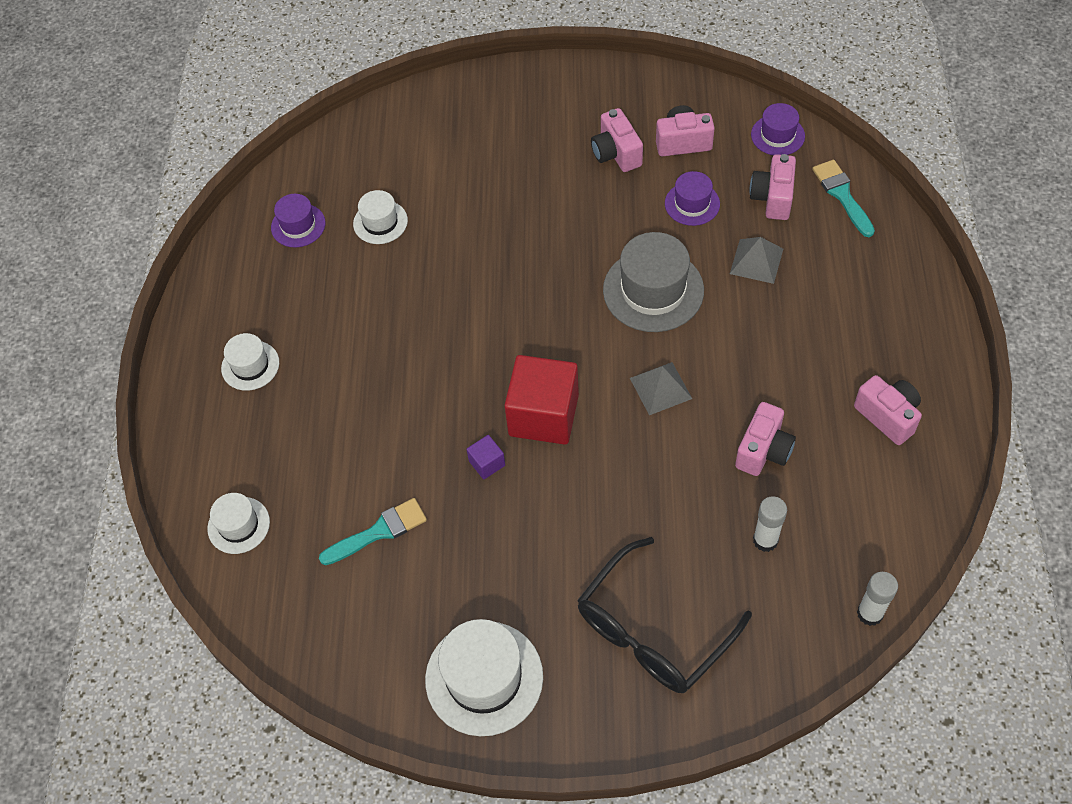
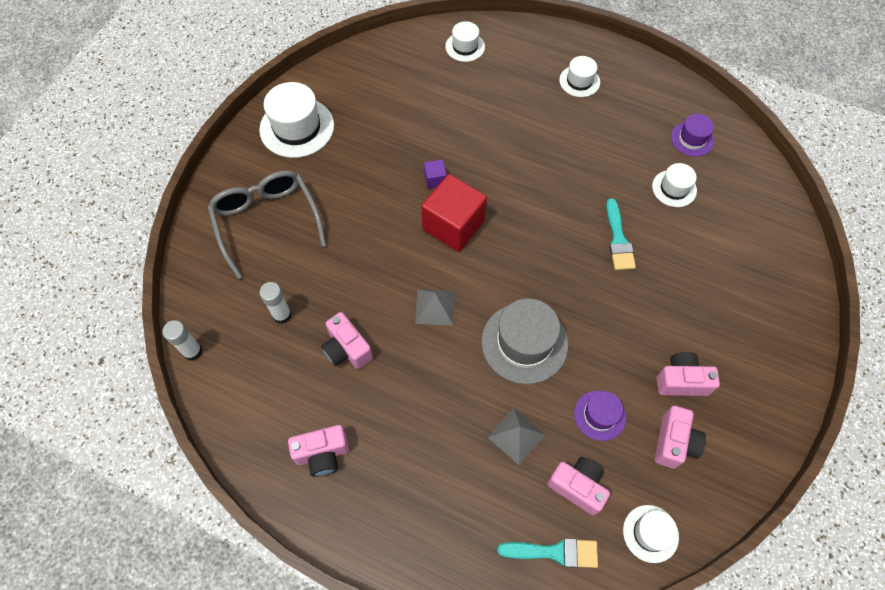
camera: 110 degrees right, 5 degrees up
turquoise brush [319,498,427,565] -> turquoise brush moved to [606,198,636,270]
black glasses [577,537,752,693] -> grey glasses [208,170,327,279]
purple hat [751,103,805,155] -> white hat [623,505,679,563]

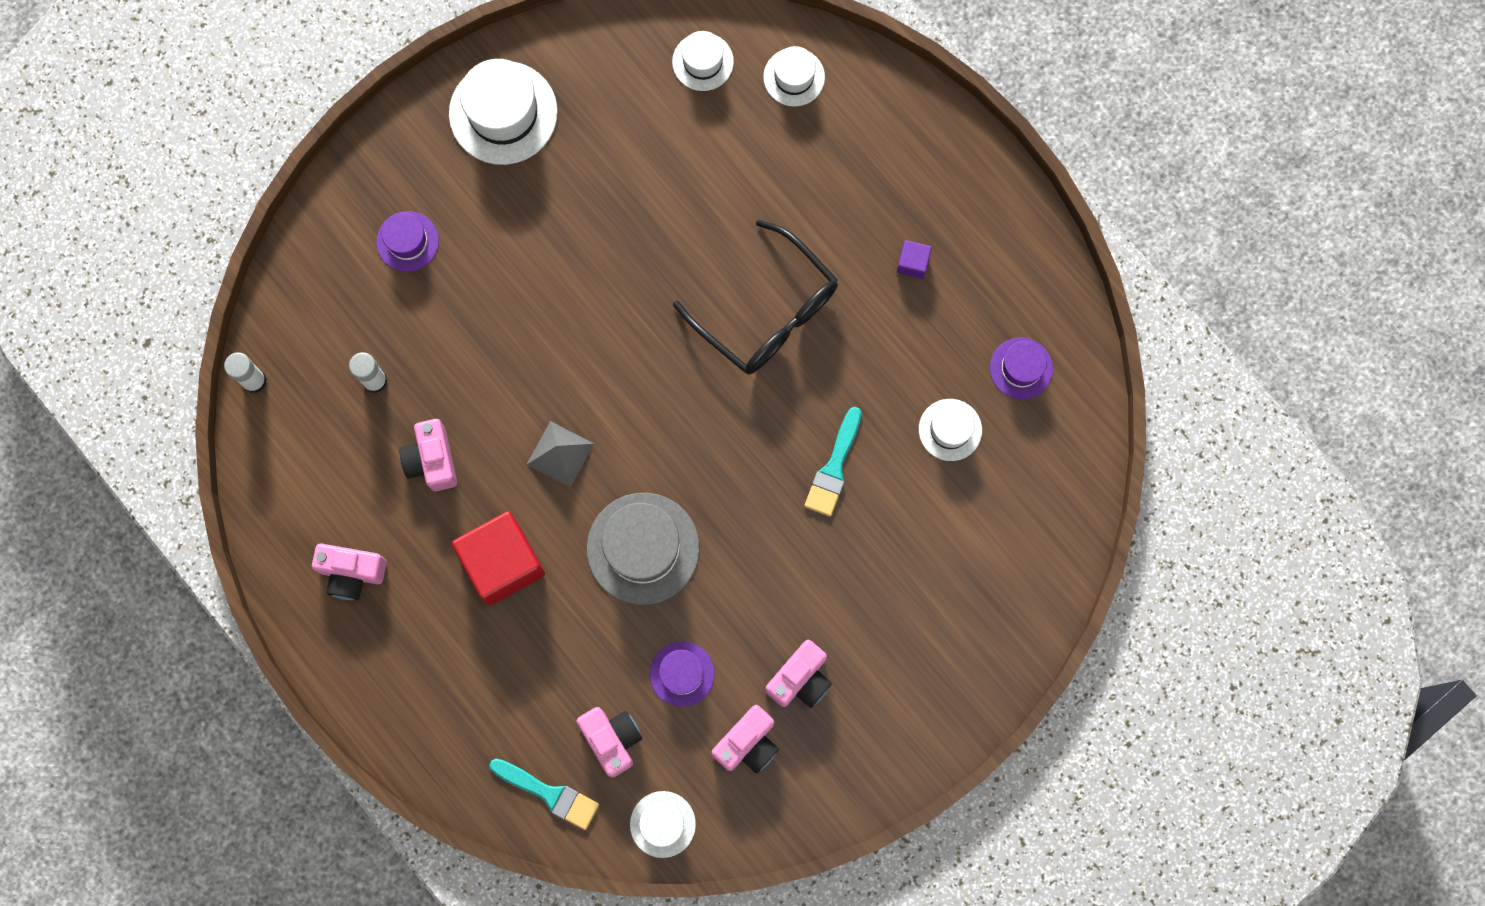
camera: 25 degrees right, 15 degrees up
grey glasses [208,170,327,279] -> purple hat [376,211,439,272]
red cube [421,174,487,252] -> red cube moved to [452,511,545,605]
purple cube [424,160,447,189] -> purple cube moved to [897,240,932,279]
grey pyramid [488,408,545,465] -> none
white hat [559,56,600,97] -> white hat moved to [672,31,734,91]
pink camera [657,352,720,396] -> pink camera turned 105 degrees clockwise [765,640,832,708]
none -> black glasses [673,219,838,375]

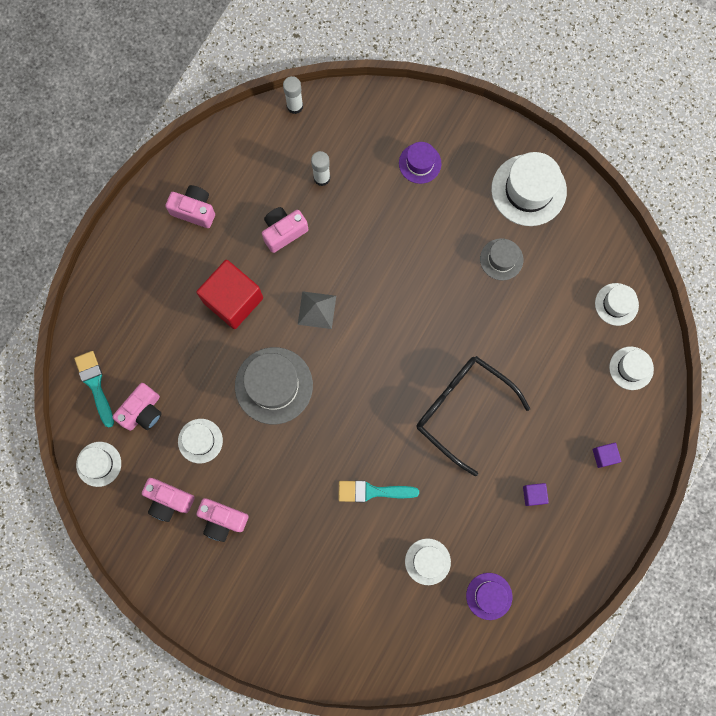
camera: 70 degrees right, 0 degrees up
pink camera [312,543,387,600] -> pink camera turned 120 degrees clockwise [165,185,215,228]
turquoise brush [489,759,599,830] -> turquoise brush turned 150 degrees clockwise [74,351,114,428]
purple hat [650,642,715,707] -> white hat [178,419,223,463]
black glasses [673,219,838,375] -> black glasses turned 105 degrees clockwise [416,356,530,476]
none -> grey hat [480,238,523,280]
none -> purple cube [593,443,621,468]

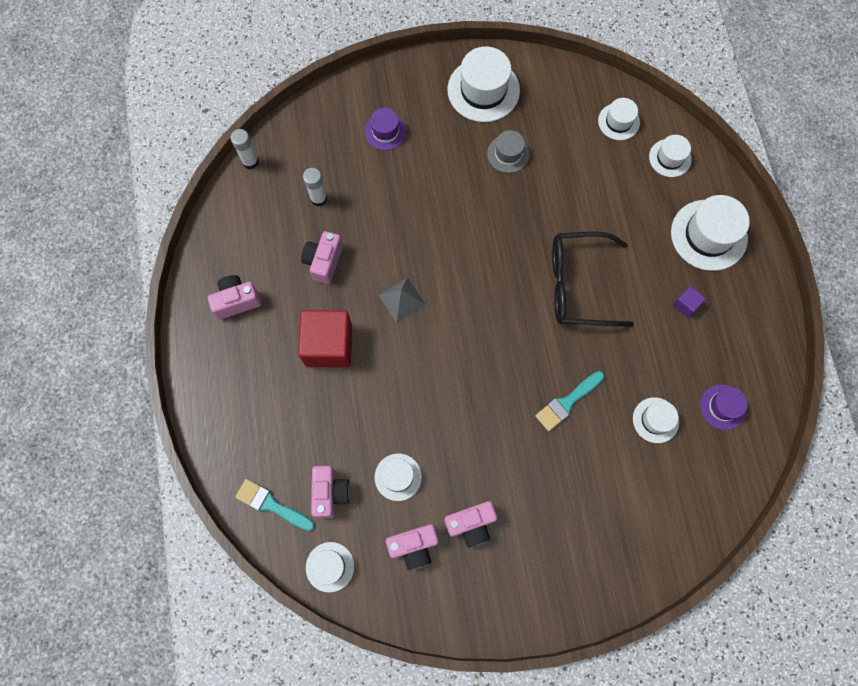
camera: 40 degrees left, 5 degrees down
grey hat [235,347,313,424] -> none
purple cube [593,443,621,468] -> white hat [671,195,750,271]

